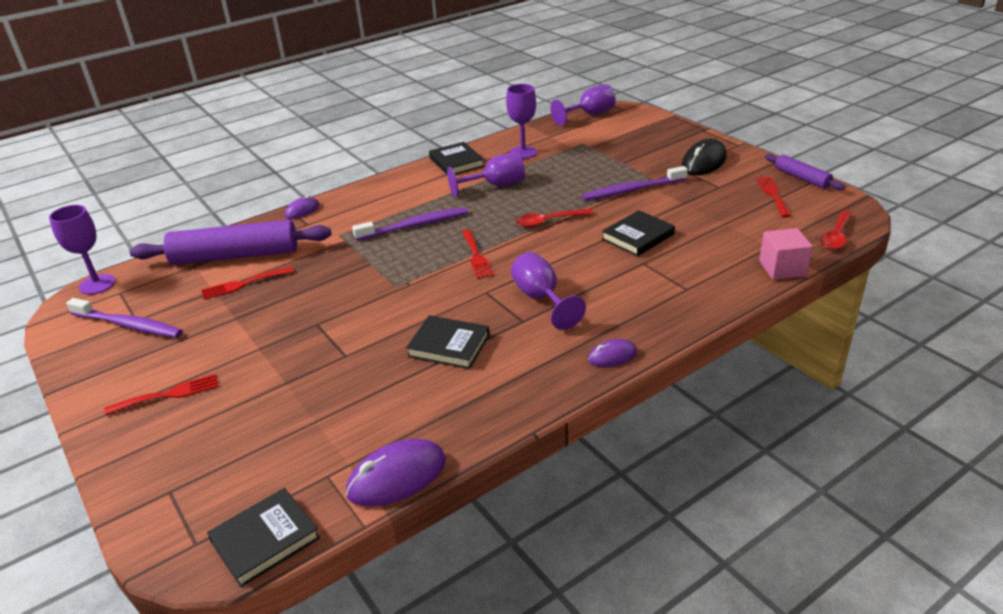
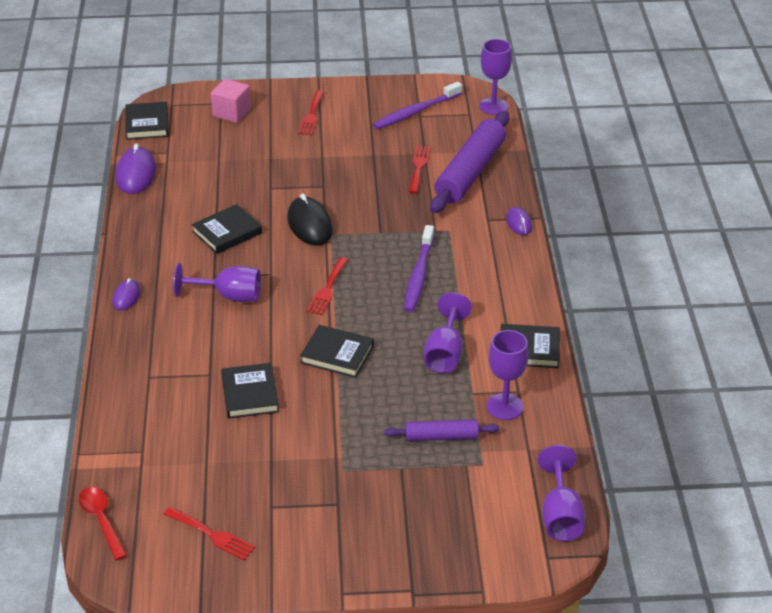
camera: 120 degrees right, 5 degrees up
red fork [462,230,494,279] -> red fork turned 90 degrees counterclockwise [307,257,348,315]
red spoon [516,209,593,228] -> black book [300,325,374,378]
purple toothbrush [582,166,688,201] -> none
black mouse [682,139,727,175] -> black mouse moved to [287,193,333,246]
pink cube [759,228,813,280] -> pink cube moved to [211,79,251,123]
purple rolling pin [765,154,845,190] -> purple rolling pin moved to [384,419,499,441]

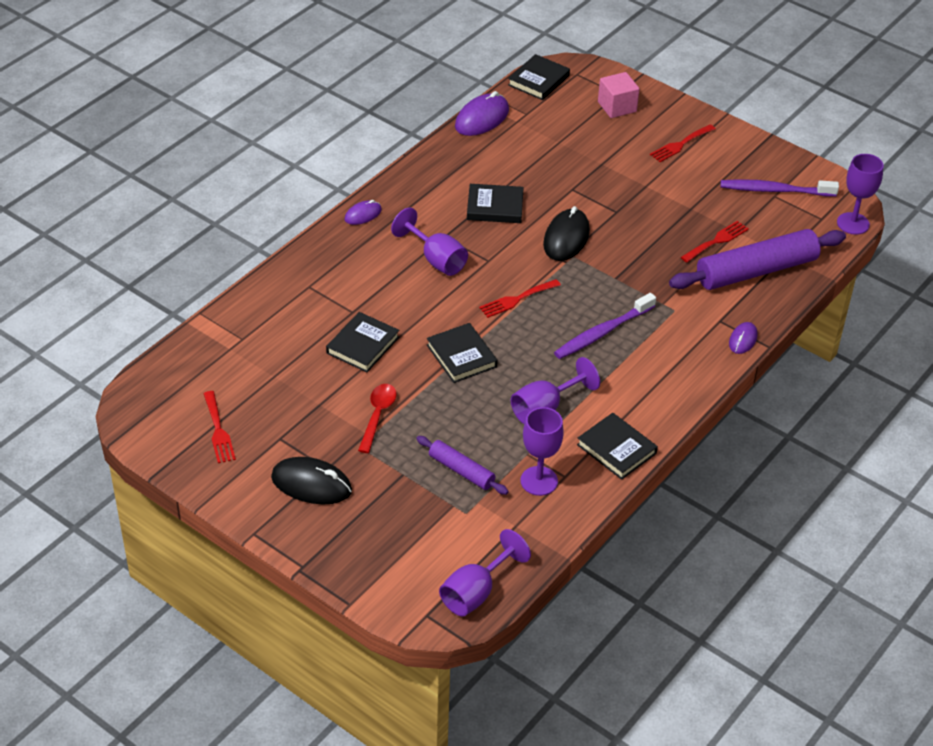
camera: 40 degrees right, 5 degrees up
red spoon [79,487,127,561] -> red spoon moved to [358,384,397,453]
none -> black mouse [271,457,352,504]

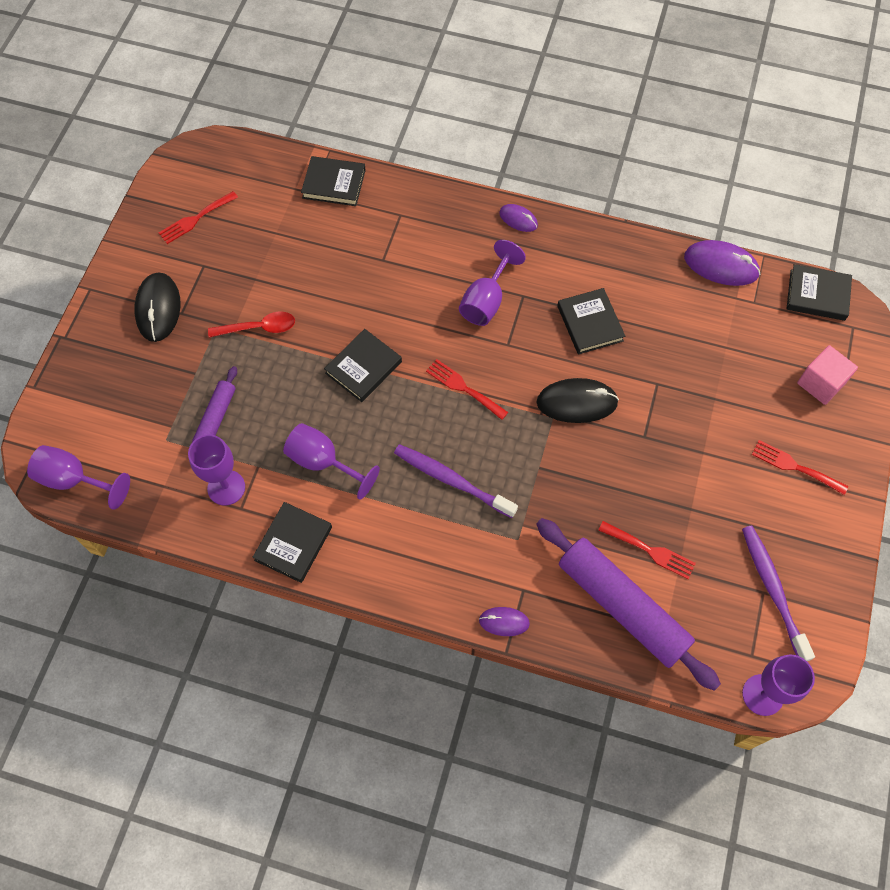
camera: 70 degrees right, 20 degrees up
black book [326,312,399,372] -> black book moved to [301,156,366,206]

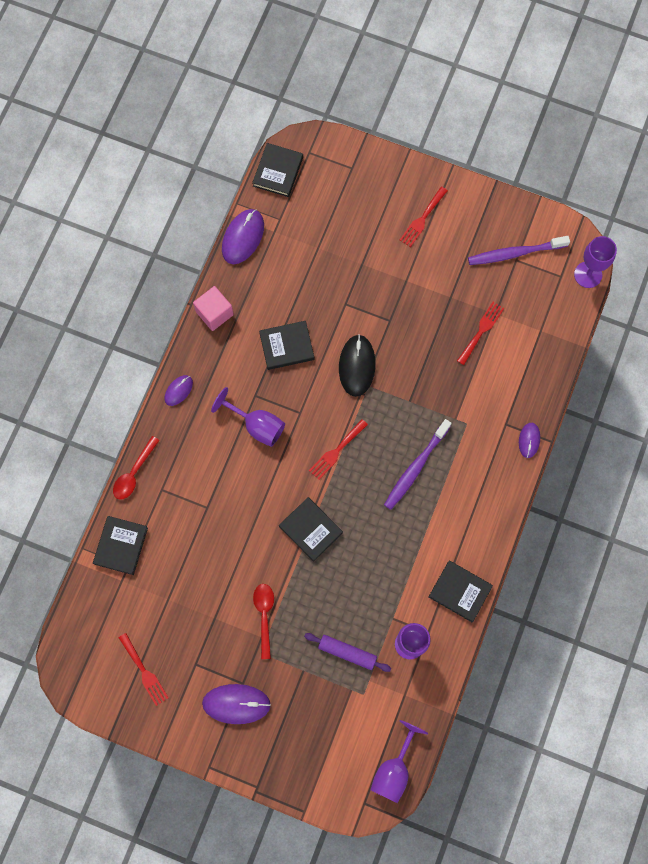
camera: 85 degrees left, 10 degrees up
black mouse [134,273,181,342] -> purple mouse [202,684,271,724]
purple goblet [283,423,380,499] -> none
purple rolling pin [536,518,721,691] -> none
pink cube [797,345,858,405] -> pink cube moved to [193,286,234,331]
none -> red spoon [113,436,160,500]

